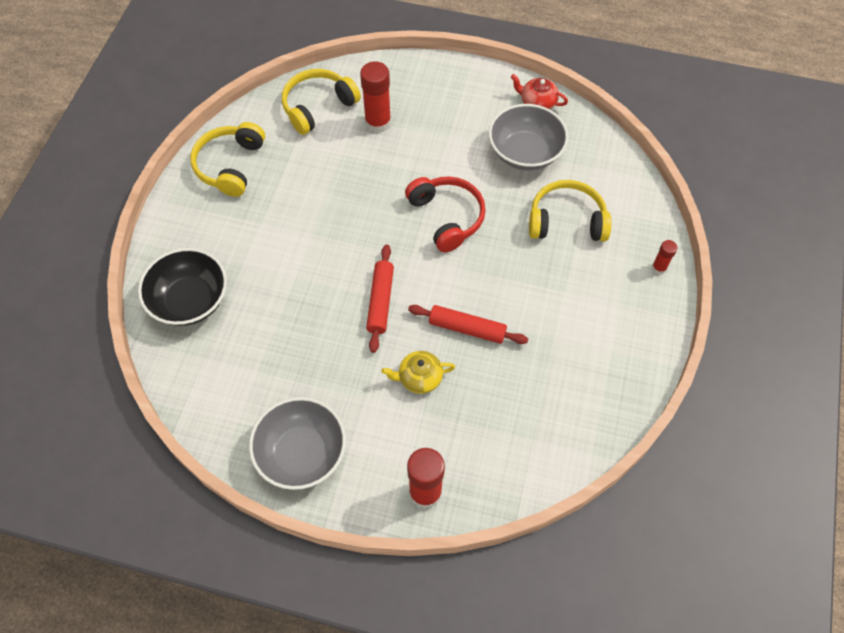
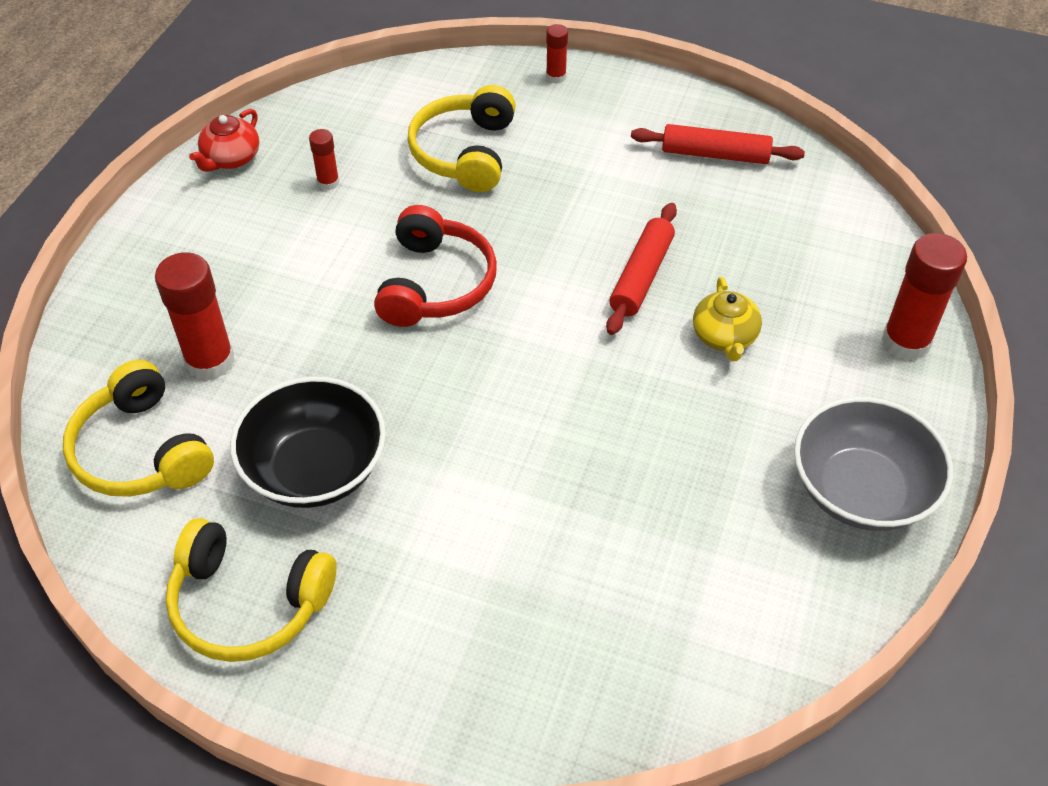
camera: 85 degrees left, 10 degrees down
black bowl [138,248,227,326] -> black bowl moved to [230,376,386,508]
red rolling pin [366,245,394,353] -> red rolling pin moved to [631,124,805,164]
red headphones [405,176,486,253] -> red headphones turned 120 degrees clockwise [374,205,497,327]
grey bowl [489,104,568,170] -> red glue stick [309,129,339,190]

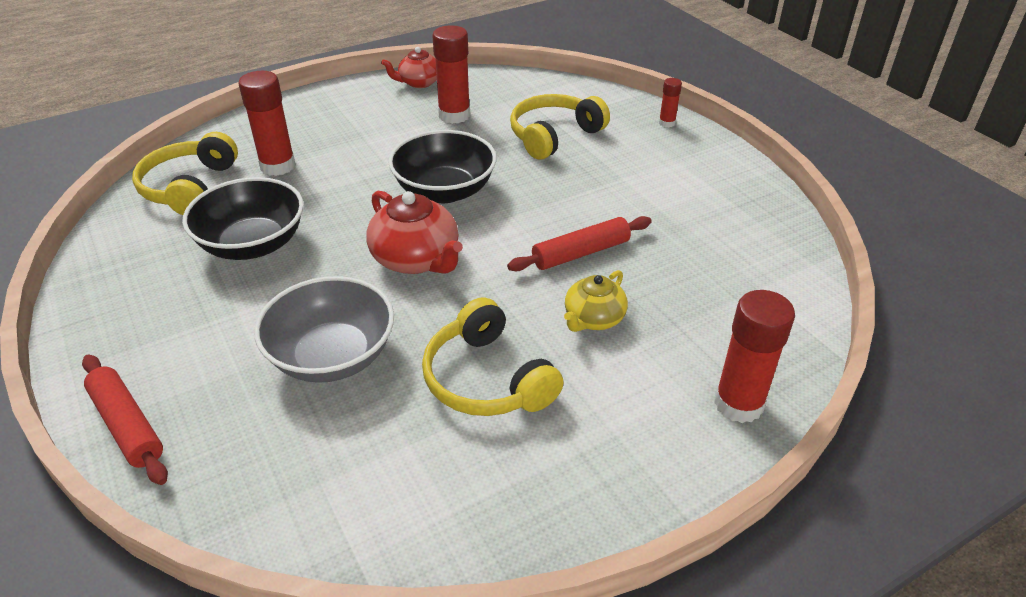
camera: 40 degrees right, 10 degrees down
yellow headphones [166,518,337,662] -> yellow headphones moved to [422,297,563,416]
red glue stick [309,129,339,190] -> red glue stick [433,25,470,124], size x1.94
red headphones [374,205,497,327] -> black bowl [388,130,497,203]
red rolling pin [631,124,805,164] -> red rolling pin moved to [82,355,168,485]
grey bowl [794,397,953,531] -> grey bowl moved to [254,276,394,383]
none -> red teapot [366,191,463,274]

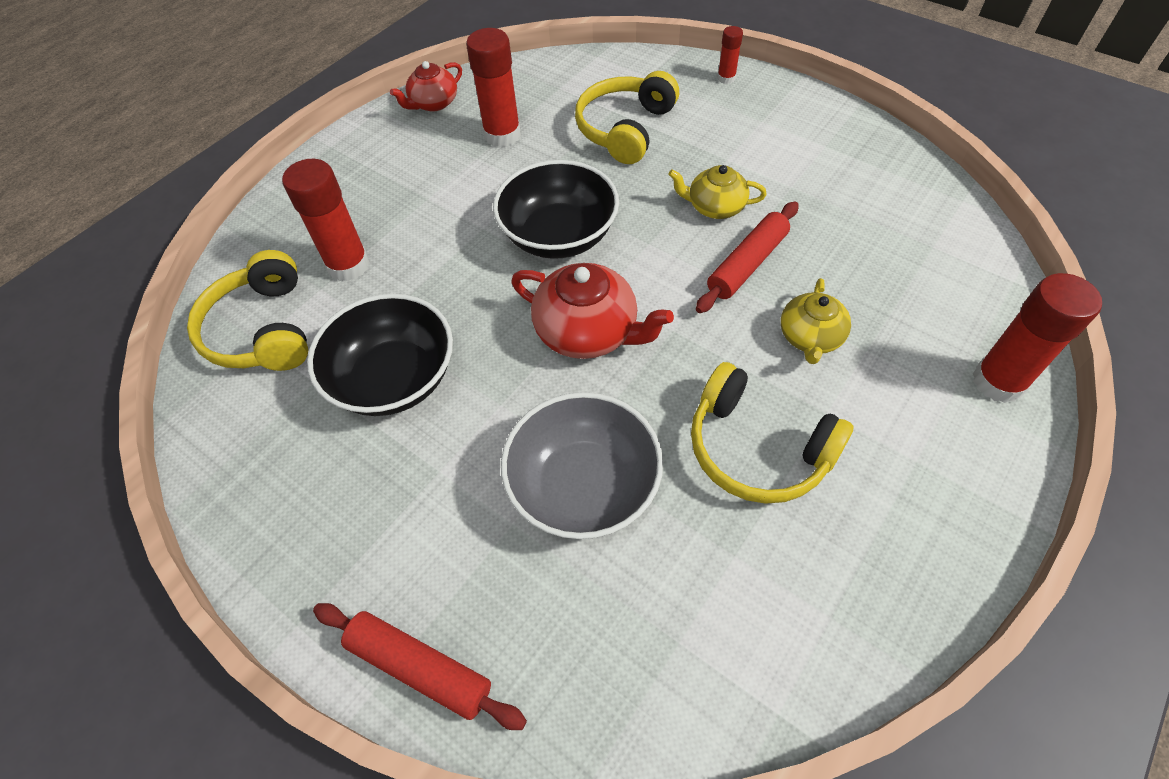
camera: 20 degrees left, 15 degrees up
none -> yellow teapot [668,165,767,219]

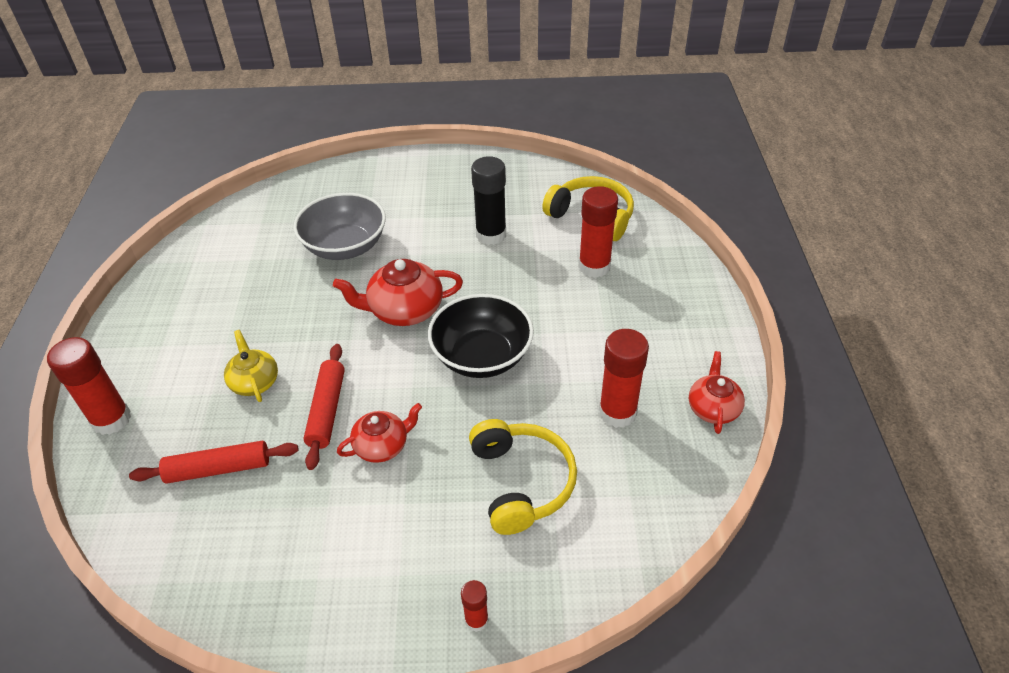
camera: 140 degrees right, 10 degrees down
black bowl [307,294,453,416] -> black glue stick [471,156,506,245]
red rolling pin [313,603,527,730] -> red rolling pin moved to [129,441,299,484]
yellow teapot [668,165,767,219] -> red teapot [337,403,422,463]
yellow headphones [691,362,854,504] -> none

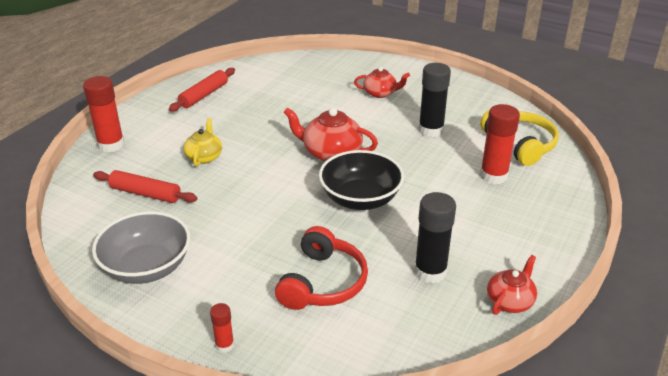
camera: 30 degrees right, 10 degrees down
grey bowl [294,193,386,260] -> grey bowl moved to [92,211,190,284]
red rolling pin [303,344,345,470] -> red rolling pin moved to [169,68,235,112]
red teapot [337,403,422,463] -> red teapot moved to [354,67,410,98]
yellow headphones [469,419,577,535] -> red headphones [275,226,368,310]
red glue stick [599,329,649,428] -> black glue stick [414,192,456,283]

